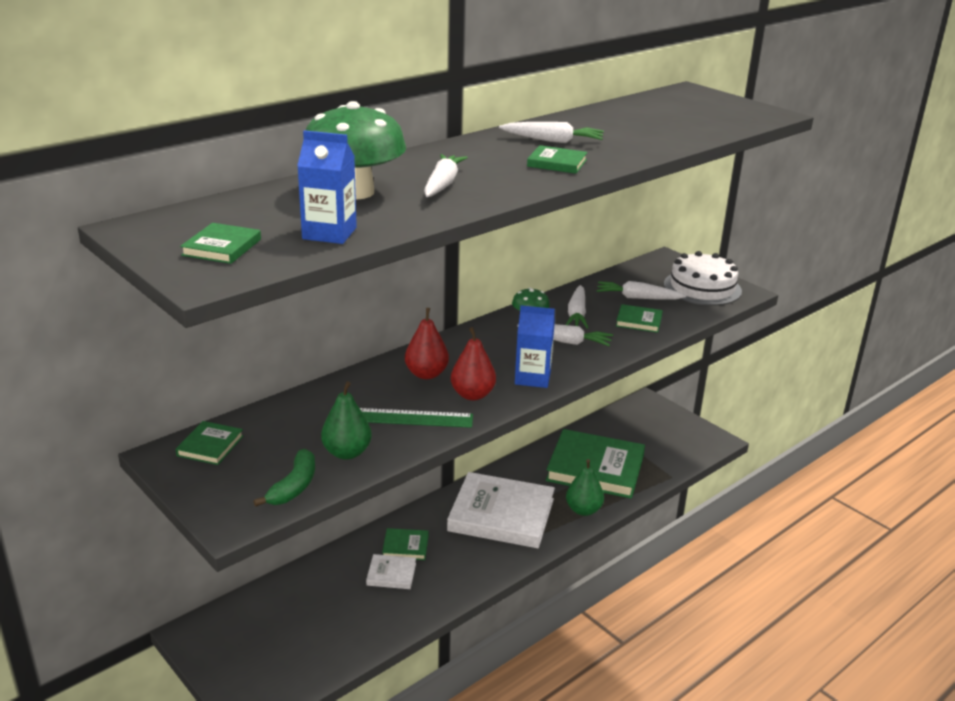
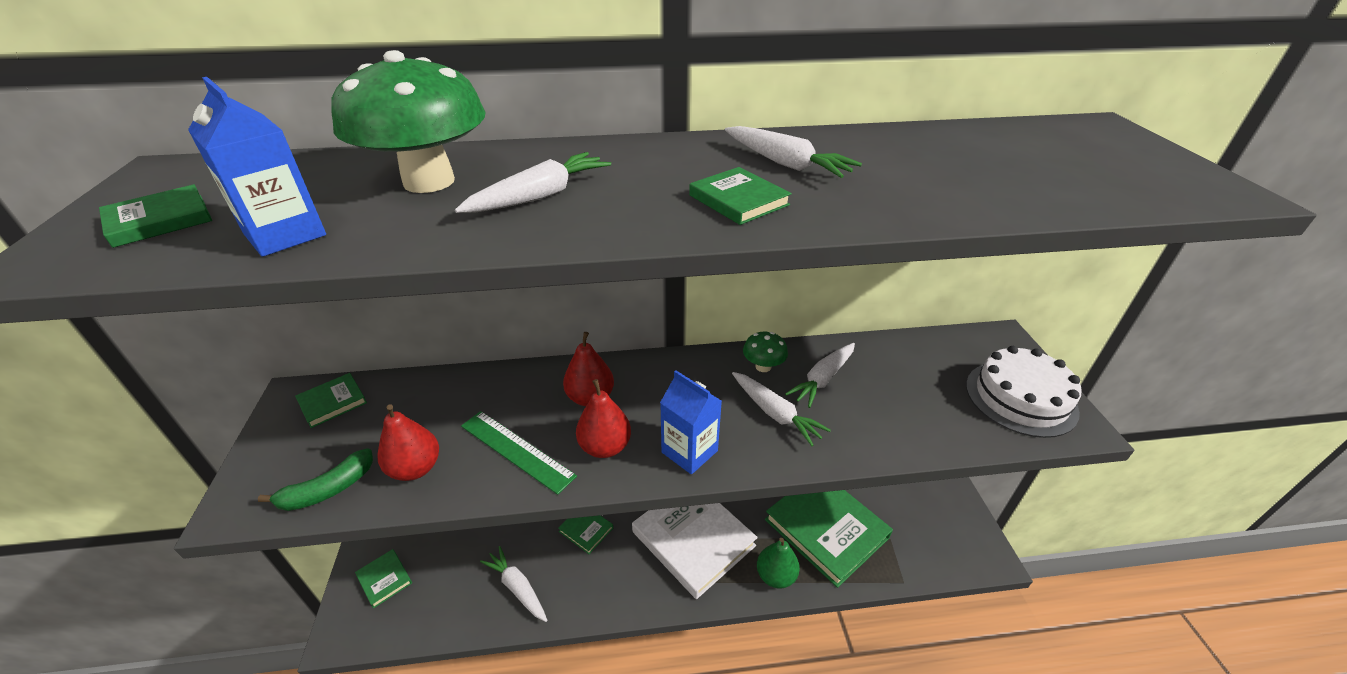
camera: 35 degrees right, 10 degrees up
green pear [321,381,372,460] -> red pear [378,404,439,481]
white book [366,554,416,589] -> none
white carrot [597,281,686,300] -> white carrot moved to [480,546,547,622]
green book [616,304,663,333] -> green book moved to [355,549,412,608]

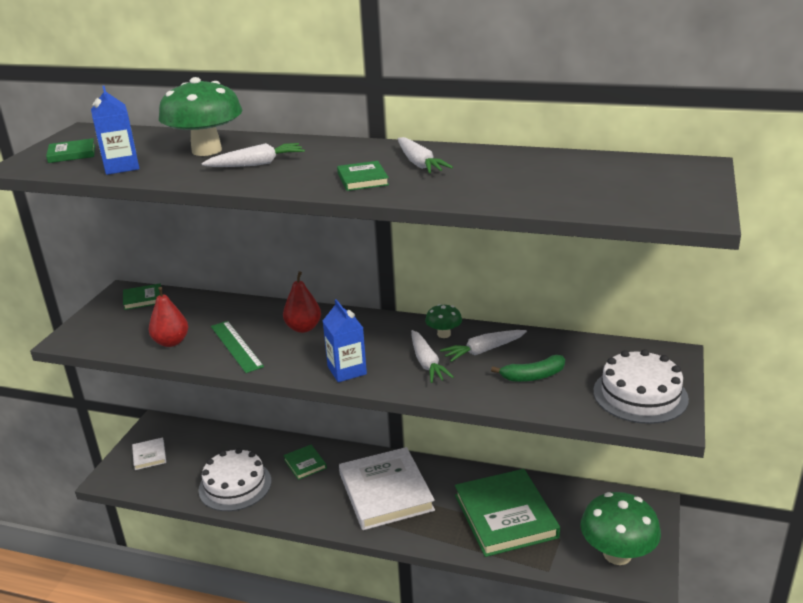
camera: 25 degrees right, 10 degrees down
green banana [258,448,373,511] -> green banana moved to [491,355,565,382]
green book [355,549,412,608] -> white book [132,438,166,470]
white carrot [480,546,547,622] -> white cake [198,448,271,511]
red pear [576,379,631,458] -> none
green pear [757,538,800,588] -> none
none -> green mushroom [580,492,661,565]

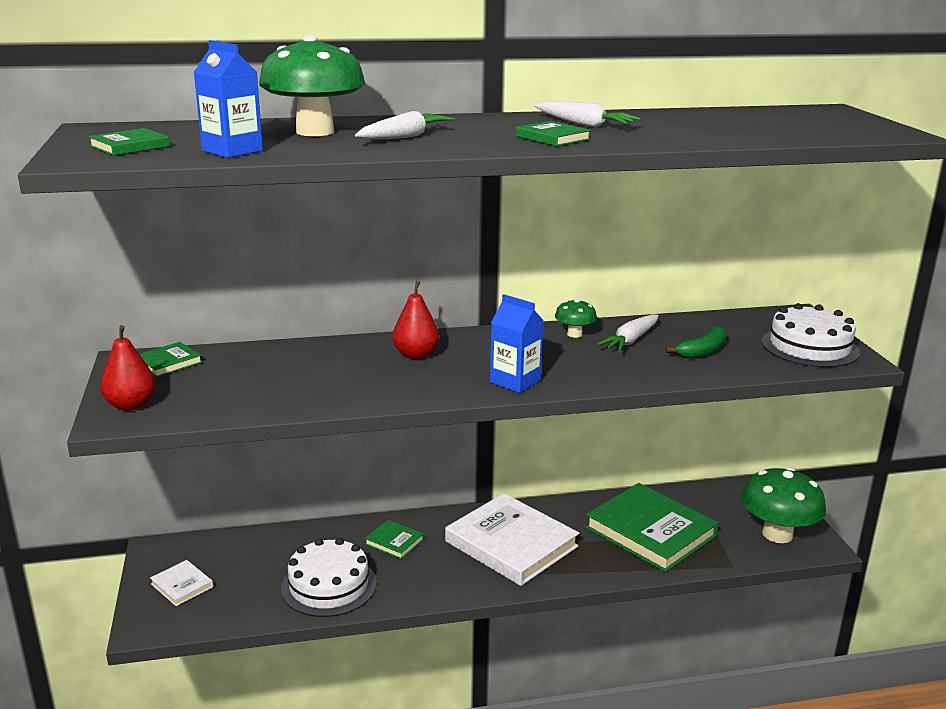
camera: 30 degrees left, 5 degrees down
red pear [149,287,188,347] -> red pear moved to [100,325,156,411]
green ruler [211,321,264,373] -> none
white carrot [411,330,454,383] -> none

